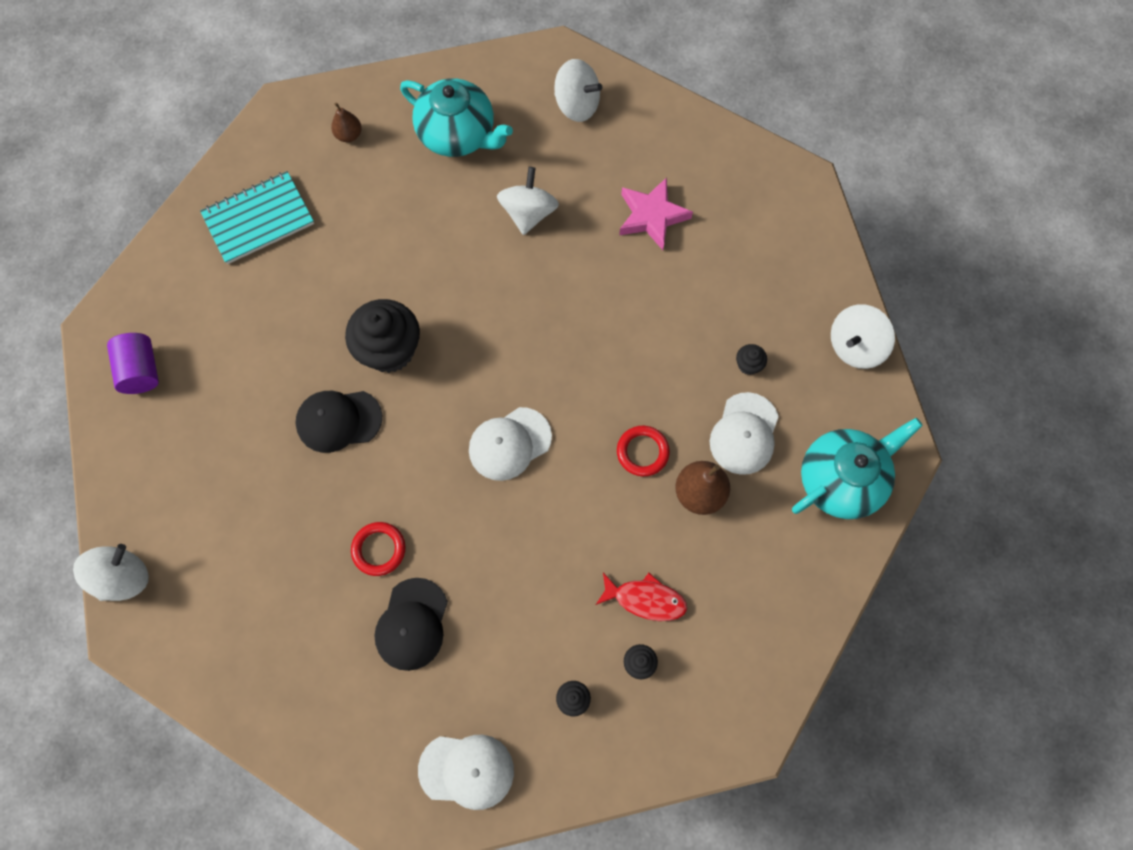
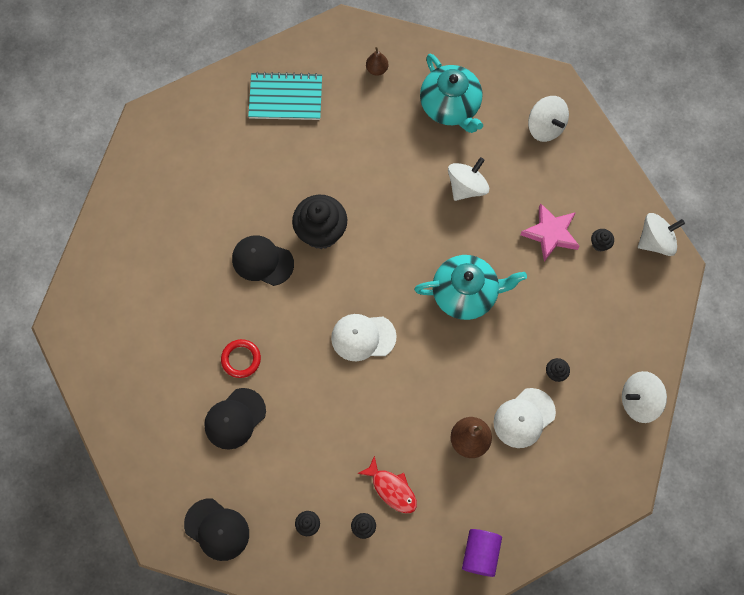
camera: 30 degrees right, 0 degrees up
white spinning top [73,544,149,601] -> white spinning top moved to [638,213,685,256]
purple cylinder [107,333,159,394] -> purple cylinder moved to [462,529,502,577]
white cap [418,735,514,810] -> black cap [184,498,249,561]
red ring [617,426,670,476] -> none
turquoise teapot [792,418,923,519] -> turquoise teapot moved to [414,255,527,320]
none -> black cupcake [591,229,614,251]

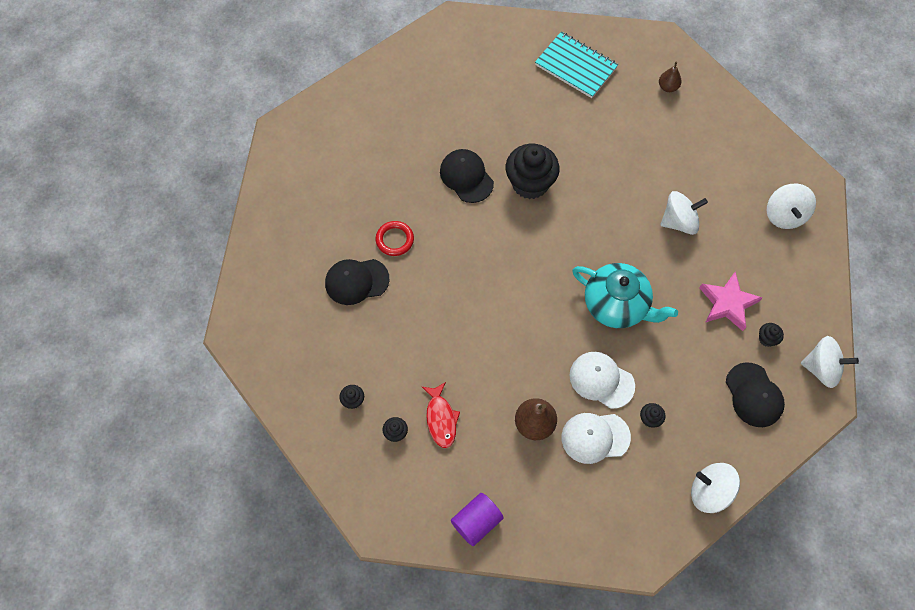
camera: 35 degrees right, 5 degrees down
black cap [184,498,249,561] -> black cap moved to [726,362,785,427]
white cap [331,314,397,361] -> white cap moved to [569,352,635,409]
turquoise teapot [420,54,483,133] -> none

